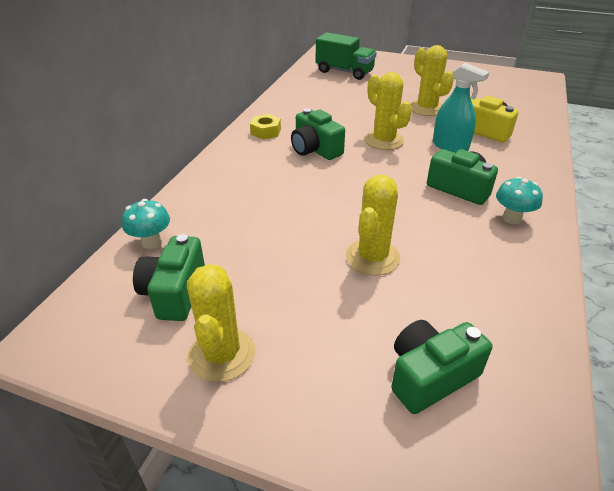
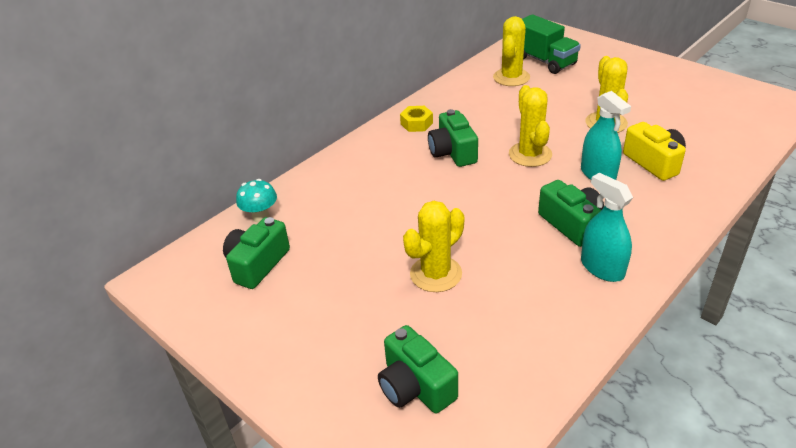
camera: 25 degrees right, 0 degrees up
yellow cactus [187,264,255,382] -> yellow cactus moved to [493,16,530,86]
green camera [391,320,492,414] -> green camera turned 120 degrees counterclockwise [378,325,458,413]
turquoise mushroom [496,177,543,224] -> turquoise spray bottle [581,173,633,282]

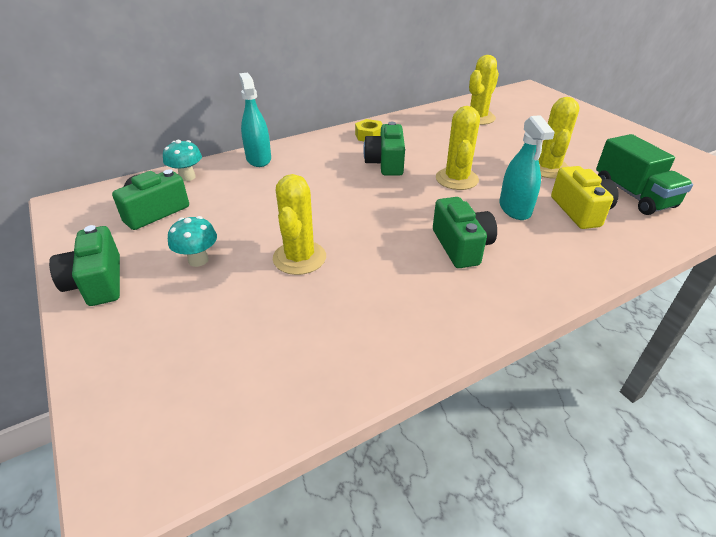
camera: 15 degrees right, 0 degrees up
green camera [378,325,458,413] -> green camera moved to [49,225,120,306]
yellow cactus [403,201,464,292] -> yellow cactus turned 60 degrees counterclockwise [273,174,326,275]
green truck [522,14,581,74] -> green truck moved to [596,134,693,215]
turquoise spray bottle [581,173,633,282] -> turquoise spray bottle moved to [239,73,271,167]
none -> turquoise mushroom [168,216,217,267]

